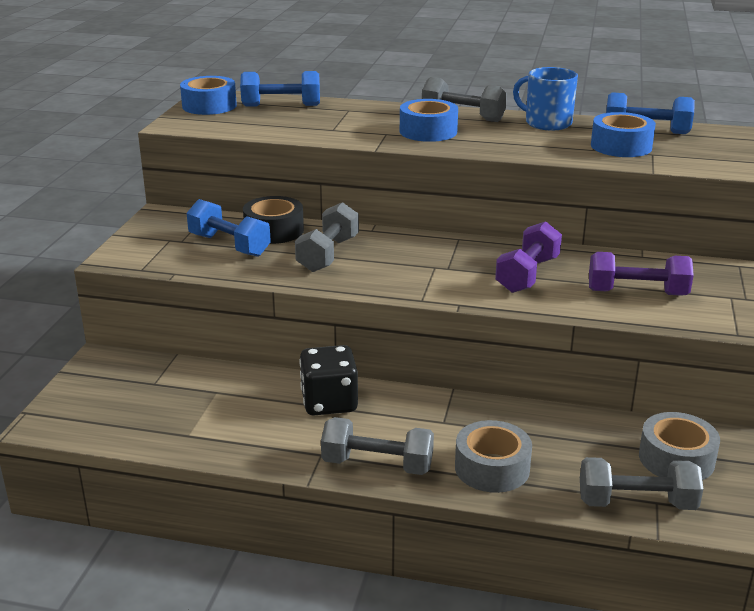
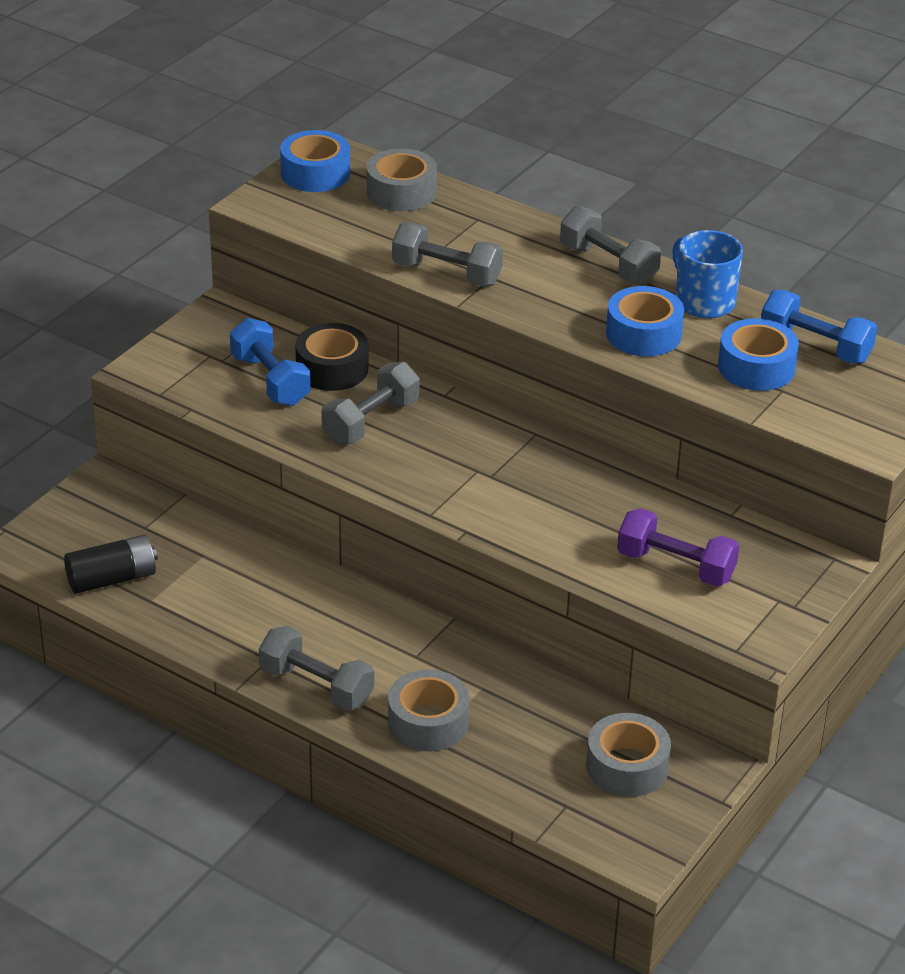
camera: 20 degrees right, 10 degrees up
blue dumbbell [240,71,320,107] -> grey tape [367,148,437,211]
black dice [299,345,358,415] -> none
blue tape [400,99,458,142] -> blue tape moved to [606,286,684,357]
purple dumbbell [495,221,562,293] -> none
grey dumbbell [580,457,703,510] -> grey dumbbell moved to [392,222,503,287]
none -> black battery [64,535,158,594]

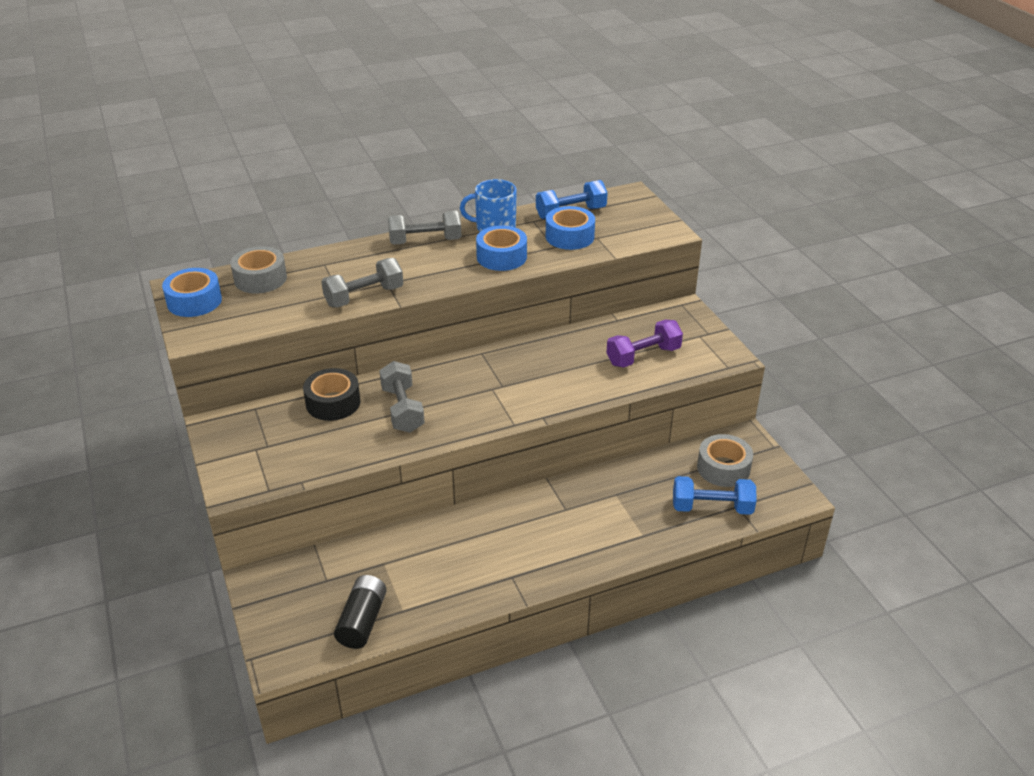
camera: 55 degrees left, 0 degrees up
blue dumbbell [230,318,311,406] -> blue dumbbell moved to [673,476,757,515]
grey dumbbell [259,626,374,711] -> none
grey tape [388,670,469,751] -> none

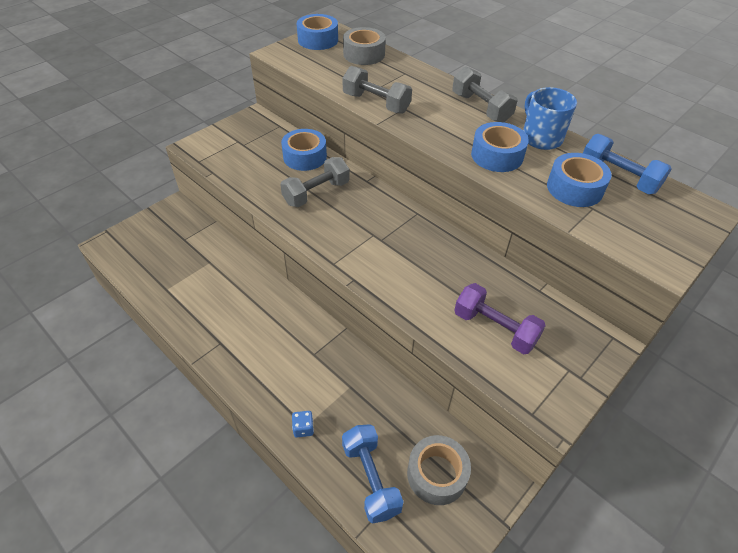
camera: 65 degrees right, 10 degrees up
black tape [303,368,360,421] -> blue tape [281,129,327,171]
black battery [334,575,387,649] -> none
none -> blue dice [292,411,314,438]

